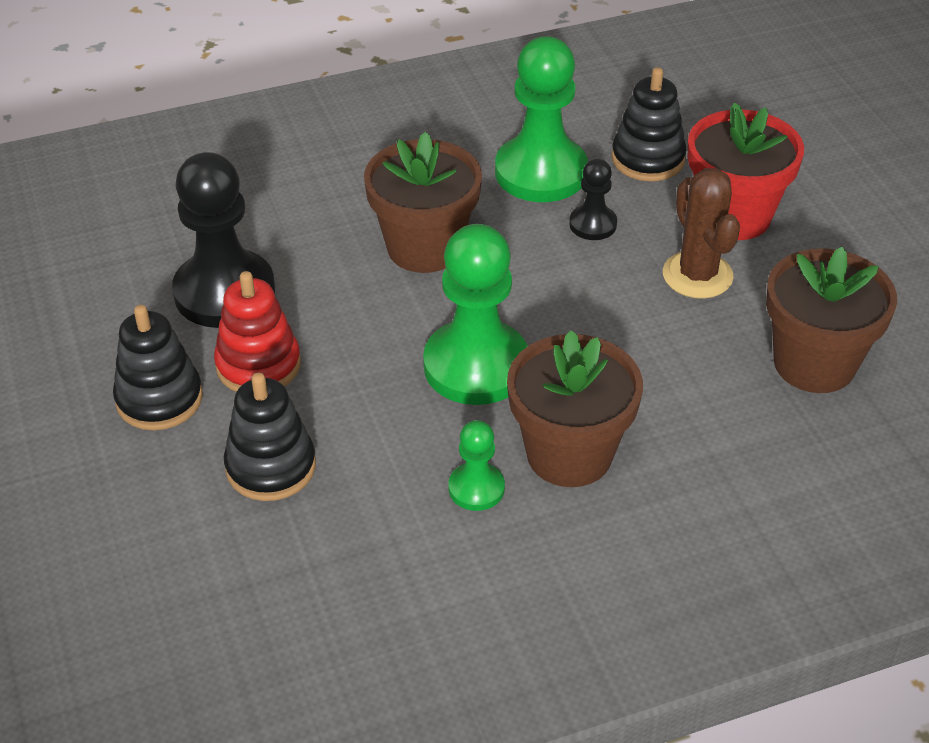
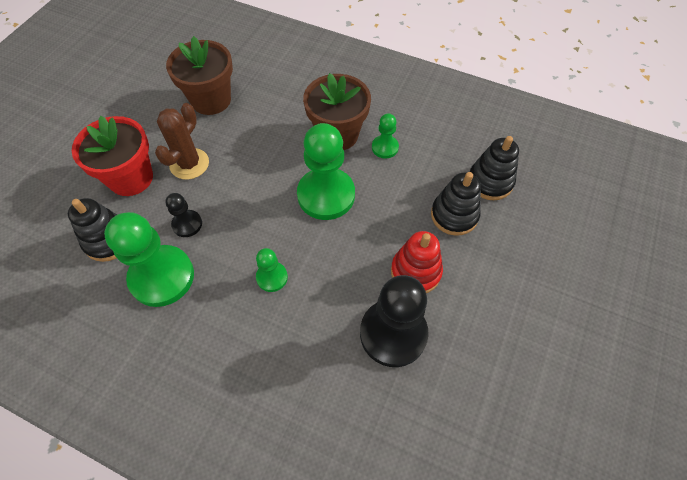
camera: 135 degrees left, 15 degrees up
black stacking toy [113,305,203,430] -> black stacking toy moved to [470,136,519,200]
brown flower pot [364,131,482,273] -> green pawn [256,248,288,292]

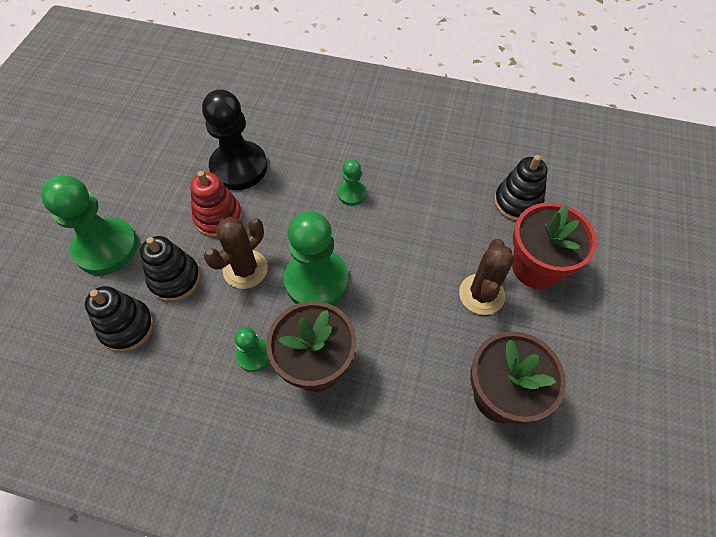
camera: 170 degrees right, 0 degrees up
green pawn [104,212,194,307] -> green pawn moved to [41,175,138,275]
black pawn [165,193,202,237] -> none
none -> brown cactus [204,217,268,289]

